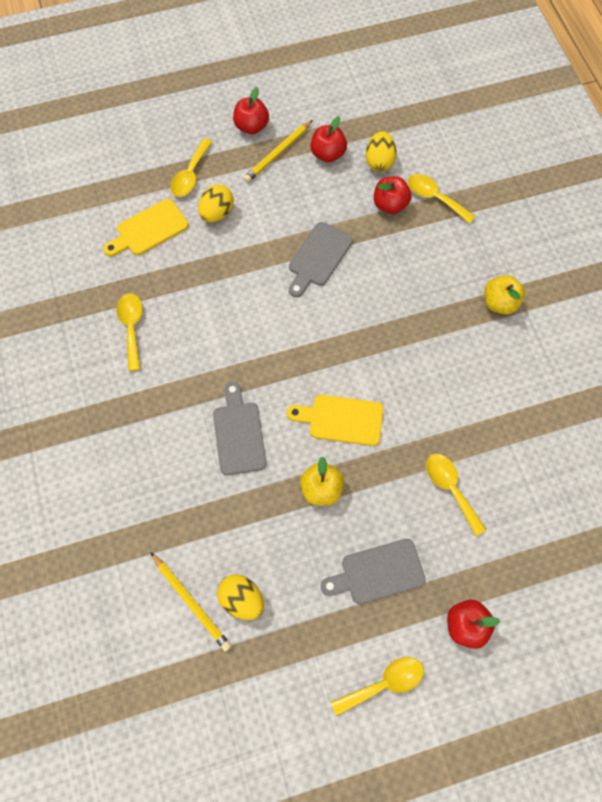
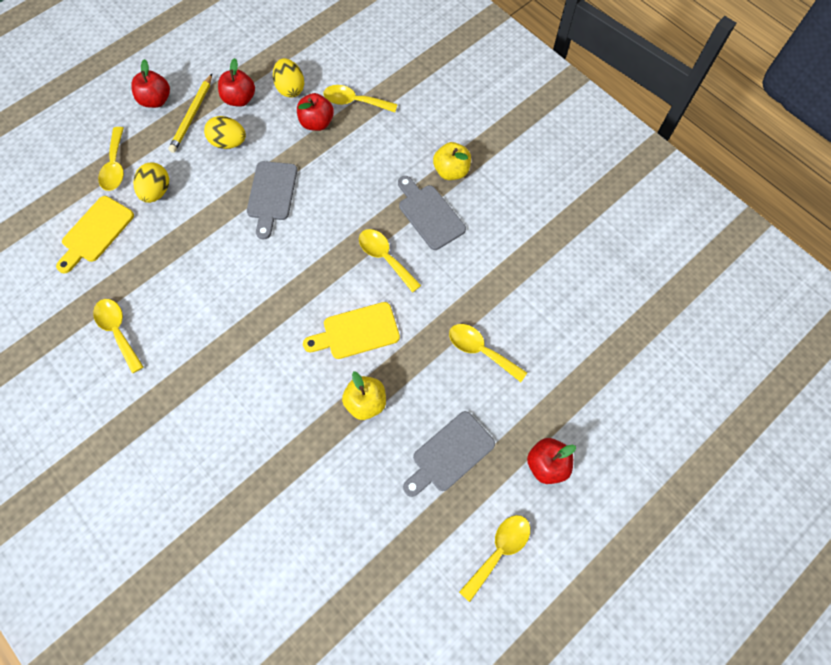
camera: 25 degrees left, 0 degrees up
yellow pencil [150,552,231,652] -> none
grey cutting board [213,382,266,475] -> grey cutting board moved to [398,176,466,250]
yellow egg [217,574,264,620] -> yellow egg moved to [204,116,246,149]
none -> yellow spoon [359,229,421,293]

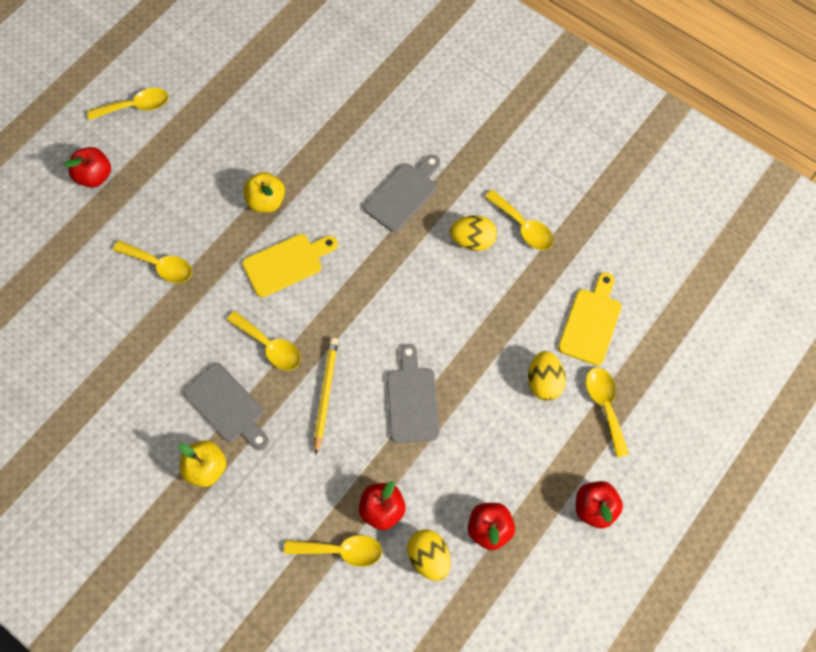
camera: 170 degrees right, 0 degrees up
yellow pencil [168,74,212,153] -> yellow pencil moved to [314,338,338,455]
yellow egg [204,116,246,149] -> yellow egg moved to [450,215,497,251]
grey cutting board [403,411,495,497] -> grey cutting board moved to [364,155,440,232]
yellow spoon [459,515,530,602] -> yellow spoon turned 135 degrees counterclockwise [87,88,169,120]

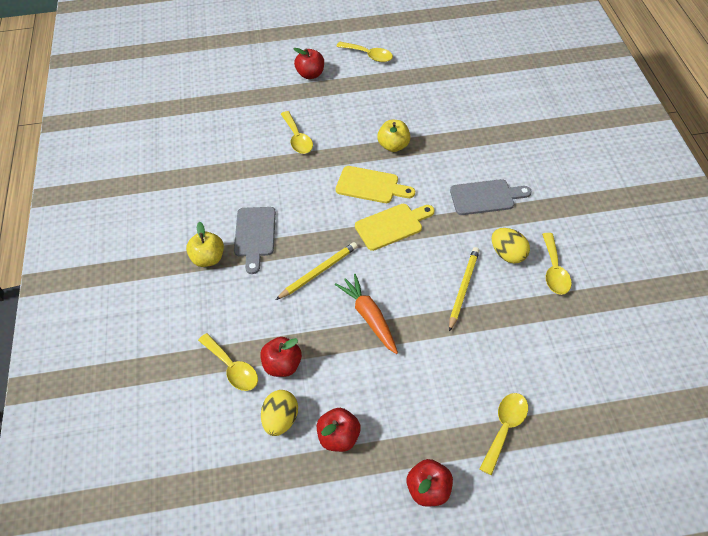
camera: 45 degrees right, 15 degrees down
yellow spoon [227,311,301,370] -> none
grey cutting board [387,344,439,443] -> orange carrot [335,274,398,354]
yellow egg [528,351,566,401] -> none
yellow cutting board [558,272,622,366] -> yellow cutting board moved to [355,204,435,251]
none -> yellow pencil [449,247,480,332]

